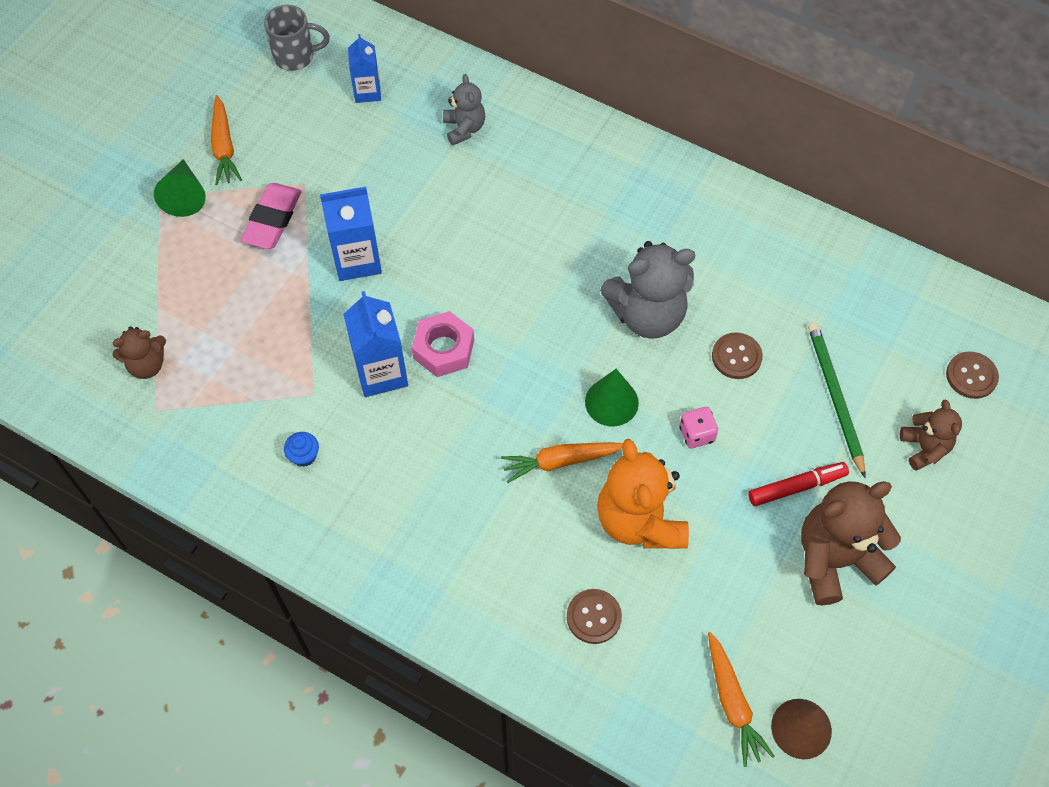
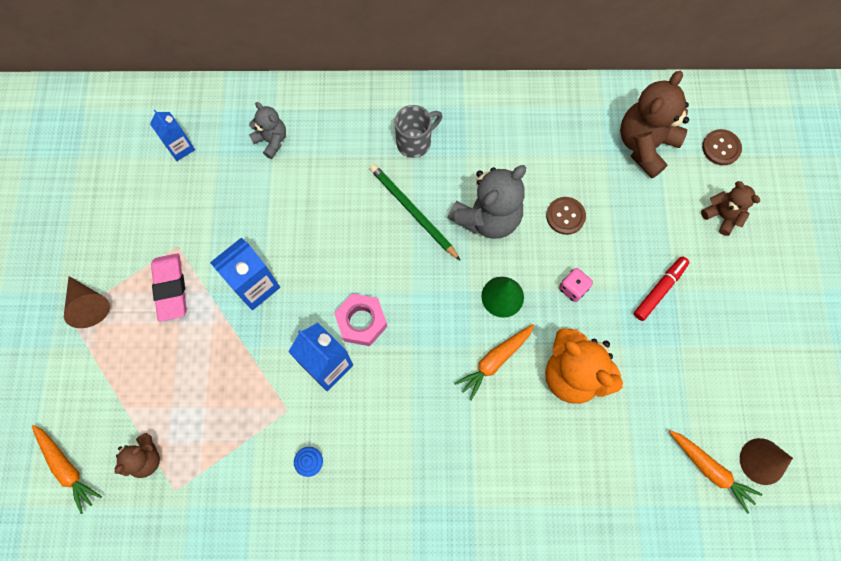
camera: 30 degrees left, 10 degrees up
green cone [154,159,206,217] -> brown cone [64,276,110,328]
orange carrot [211,95,242,185] -> orange carrot moved to [32,425,102,514]
grey mug [264,5,330,71] -> grey mug moved to [394,105,442,158]
brown button [567,589,622,644] -> none
brown teddy bear [801,481,901,605] -> brown teddy bear moved to [620,71,689,178]
green pencil [808,322,865,478] -> green pencil moved to [370,164,461,261]

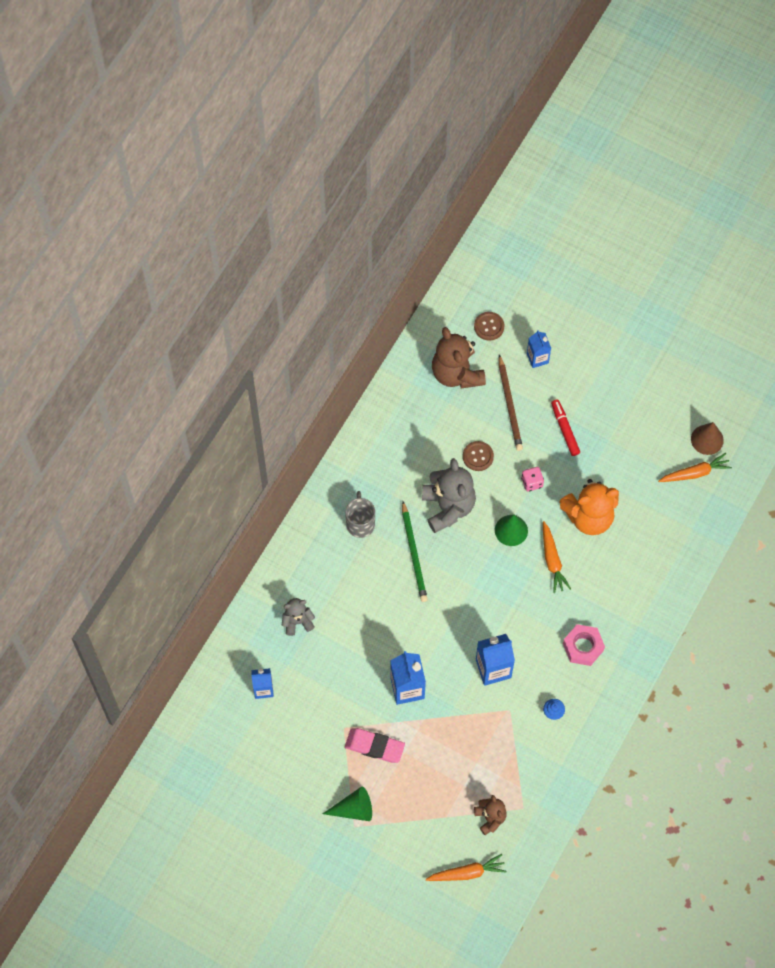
camera: 60 degrees left, 5 degrees down
brown cone [64,276,110,328] -> green cone [323,787,372,821]
pink nut [334,293,387,346] -> pink nut moved to [563,624,605,666]
green pencil [370,164,461,261] -> green pencil turned 90 degrees counterclockwise [402,502,428,602]
brown teddy bear [701,181,760,236] -> blue carton [527,330,551,368]
none -> brown pencil [499,354,523,451]

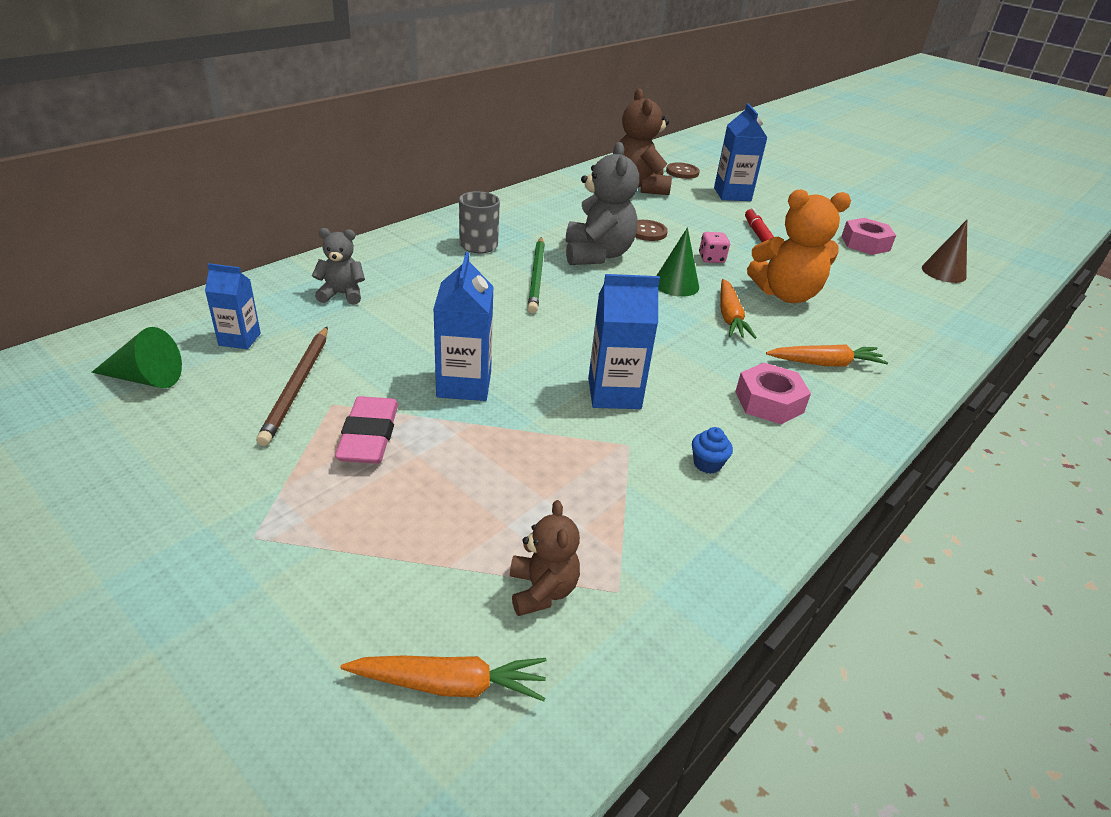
camera: 10 degrees right, 30 degrees down
green cone [323,787,372,821] -> green cone moved to [91,327,182,388]
pink eraser [345,728,405,763] -> pink eraser turned 60 degrees clockwise [335,396,398,464]
brown pencil [499,354,523,451] -> brown pencil moved to [256,327,328,446]
blue carton [527,330,551,368] -> blue carton [714,103,768,201], size x1.56
orange carrot [658,453,732,482] -> orange carrot moved to [766,344,888,367]
none -> pink nut [841,218,896,255]

